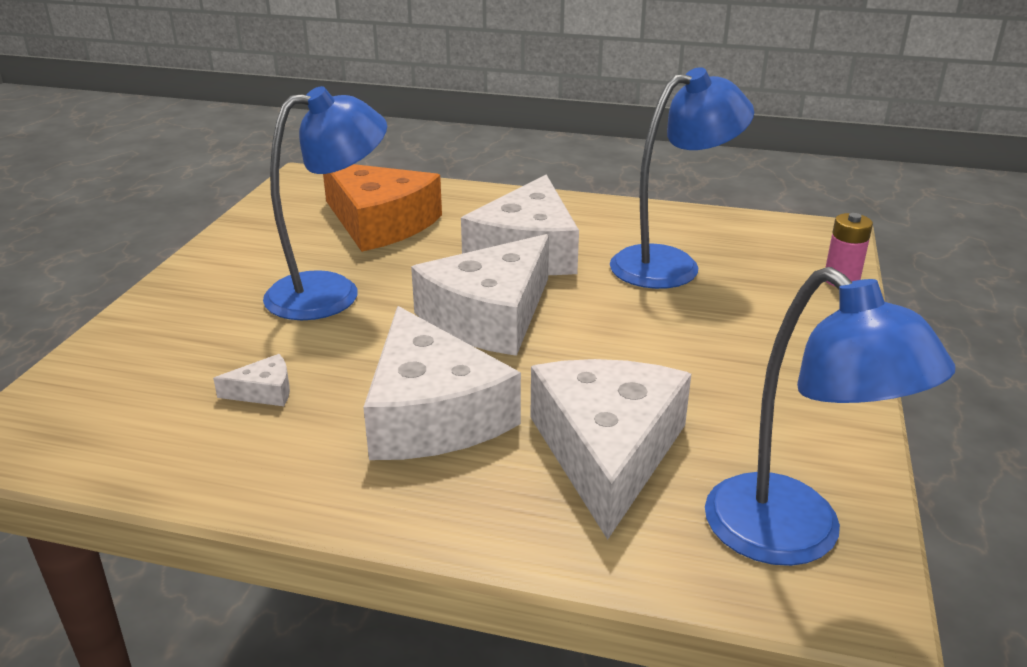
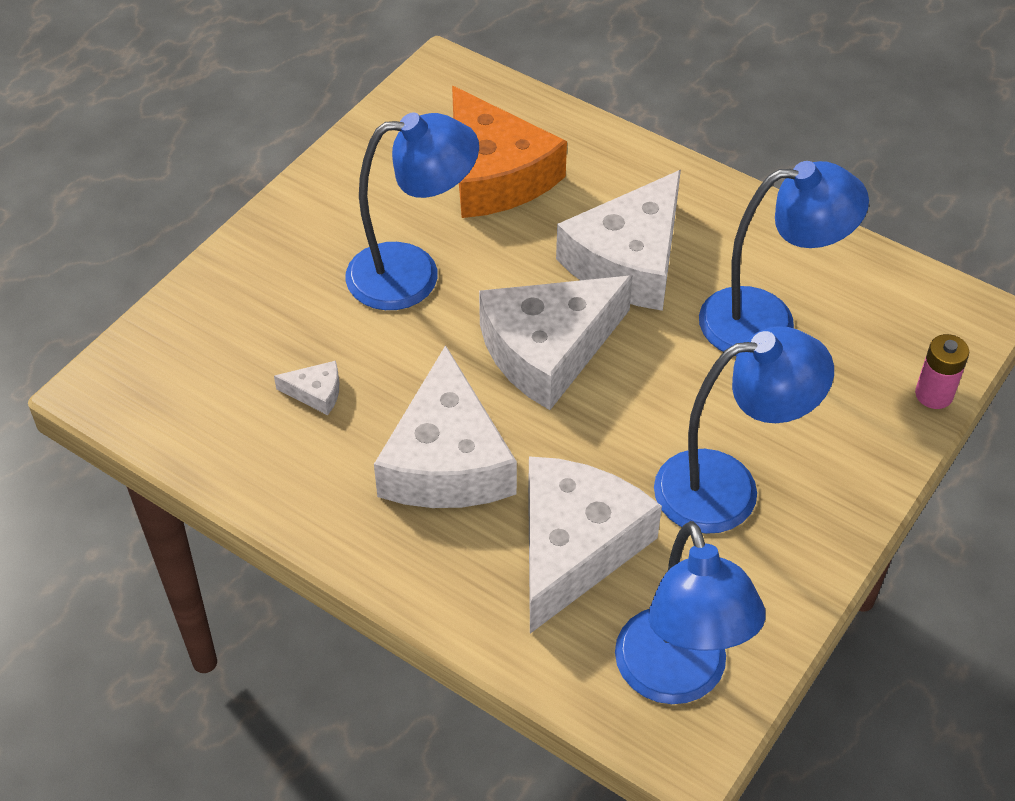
camera: 20 degrees right, 20 degrees up
none -> blue lamp [654,326,834,534]

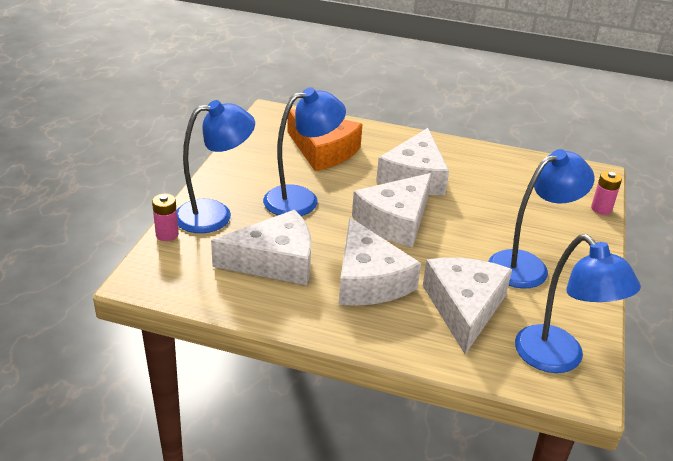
camera: 20 degrees left, 15 degrees down
white cheese [274,361,339,415] -> white cheese [211,210,311,285], size x2.49
blue lamp [699,161,869,356] -> blue lamp moved to [177,100,255,233]
none -> pink battery [152,194,179,241]

